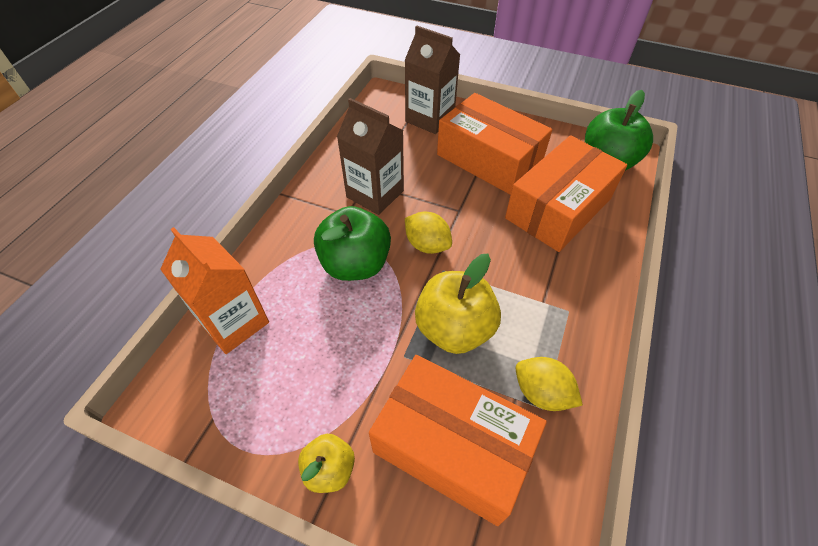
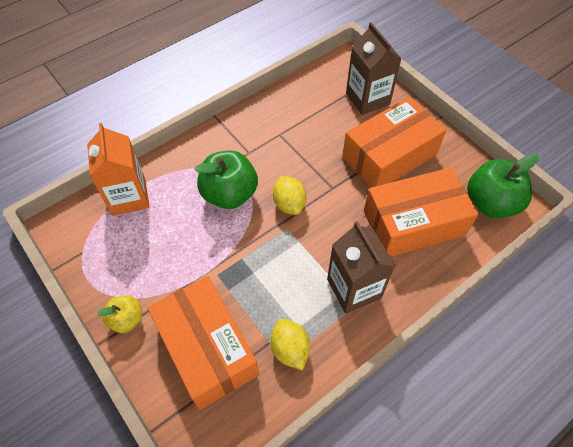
camera: 30 degrees right, 5 degrees up
brown carton [337,98,404,215] -> brown carton moved to [327,221,395,314]
yellow apple [415,254,501,354] -> none
orange box [437,93,552,195] -> orange box turned 75 degrees clockwise [342,97,446,188]

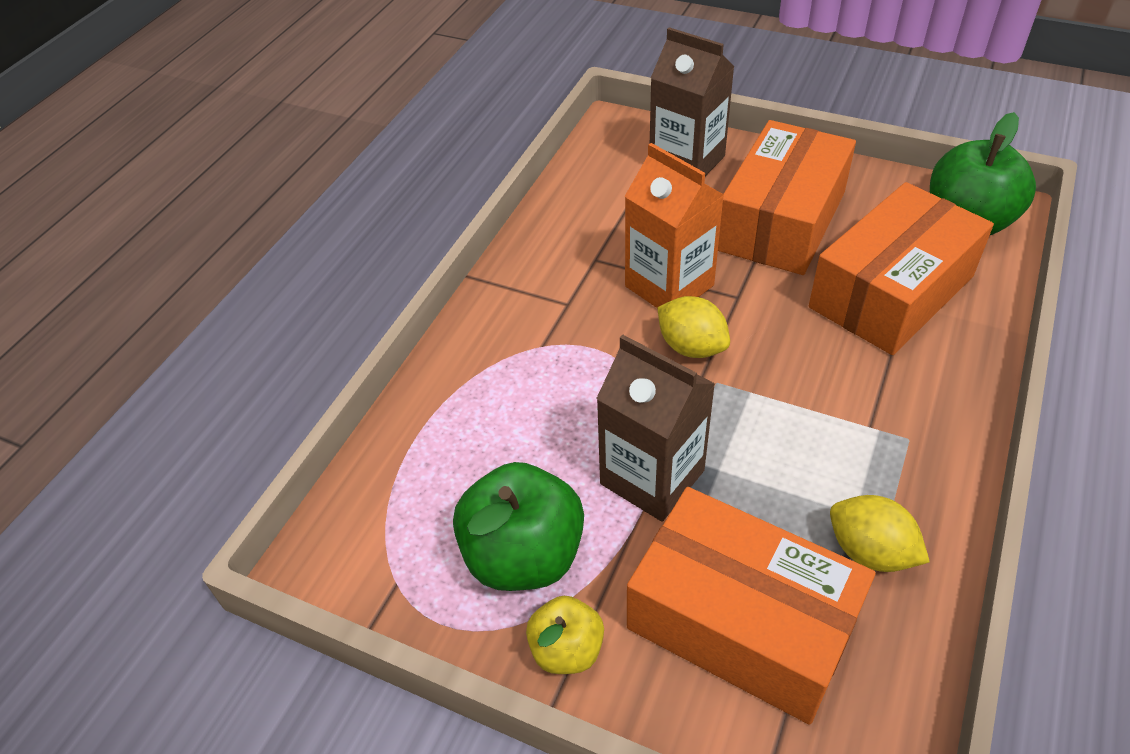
camera: 25 degrees left, 10 degrees down
orange carton [87,123,150,216] -> orange carton moved to [625,143,724,308]
green apple [194,150,258,209] -> green apple moved to [453,462,584,591]
brown carton [327,221,395,314] -> brown carton moved to [596,335,715,522]

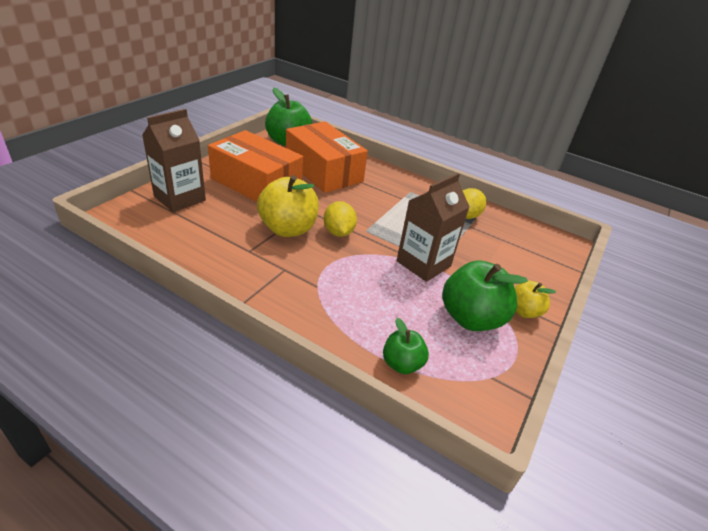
camera: 90 degrees left, 10 degrees down
orange carton [625,143,724,308] -> yellow apple [257,175,319,237]
orange box [627,487,876,725] -> none
yellow lemon [657,296,730,358] -> yellow lemon turned 60 degrees counterclockwise [324,201,357,237]
none -> green apple [383,318,429,374]

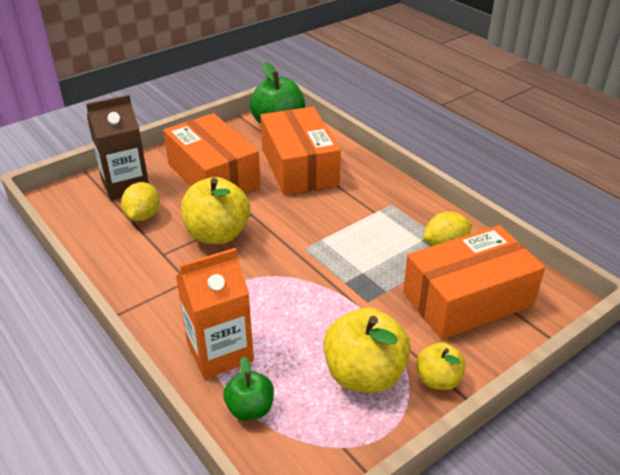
camera: 25 degrees right, 0 degrees up
yellow lemon [324,201,357,237] -> yellow lemon moved to [121,182,160,221]
brown carton [397,173,469,282] -> none
green apple [442,261,528,331] -> yellow apple [323,307,411,393]
none -> orange carton [176,248,254,379]
none -> orange box [403,225,545,340]

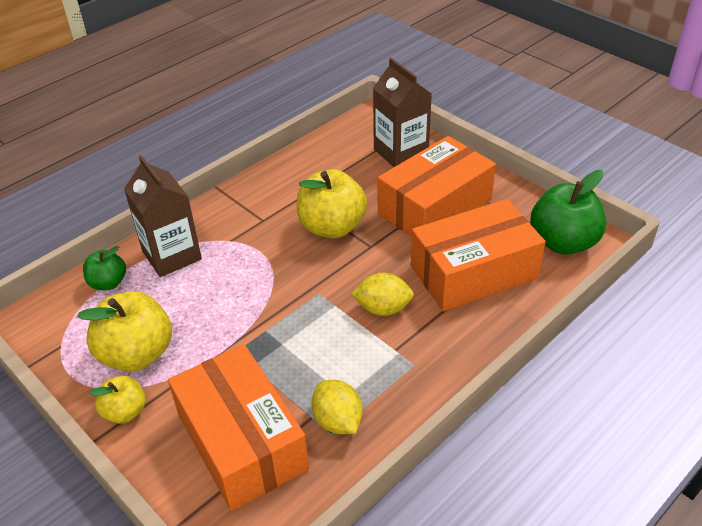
camera: 85 degrees right, 5 degrees up
yellow lemon [121,182,160,221] -> yellow lemon moved to [351,273,414,316]
orange carton [176,248,254,379] -> brown carton [124,155,202,277]

